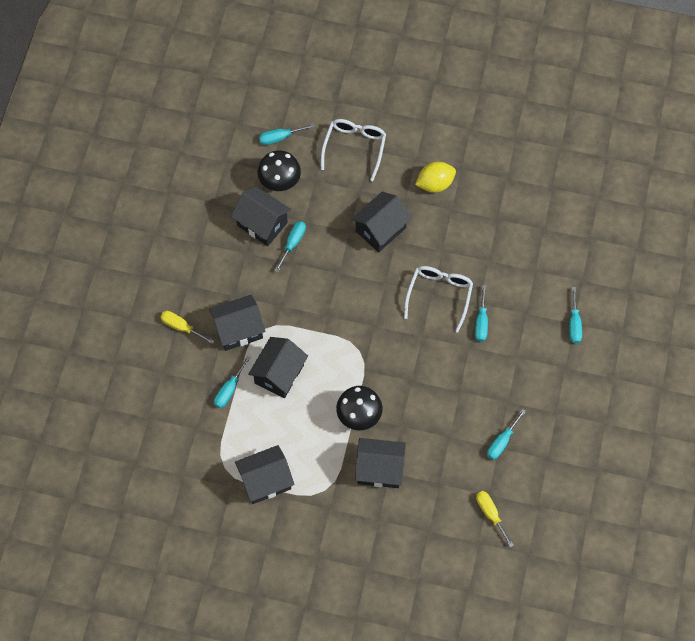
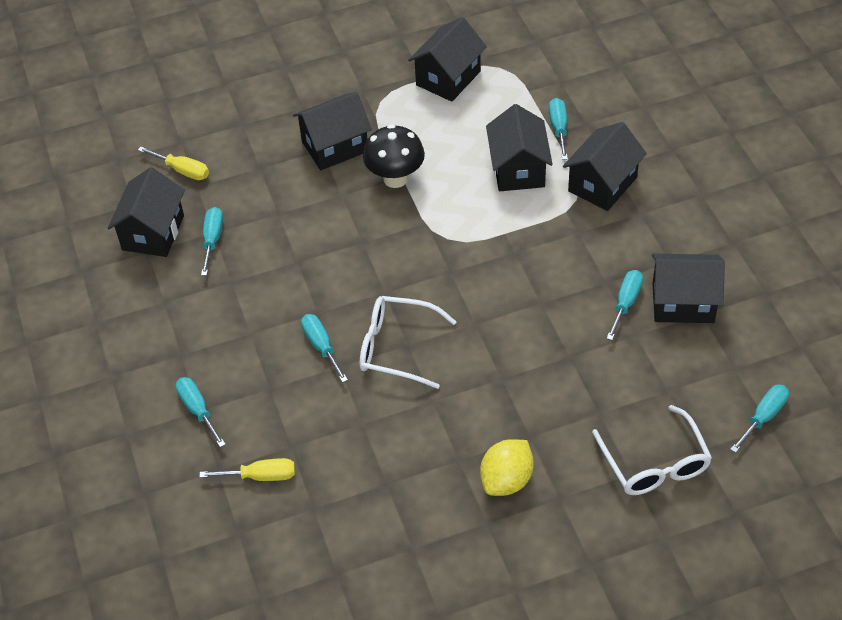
camera: 150 degrees right, 15 degrees down
yellow screwdriver [161,311,214,344] -> yellow screwdriver moved to [199,458,295,481]
black mushroom [257,150,301,191] -> none
turquoise screwdriver [274,221,306,272] -> turquoise screwdriver turned 150 degrees counterclockwise [606,270,643,340]
black house [351,192,412,252] -> black house moved to [108,167,185,257]
white glasses [404,266,473,333] -> white glasses turned 120 degrees clockwise [360,296,457,389]

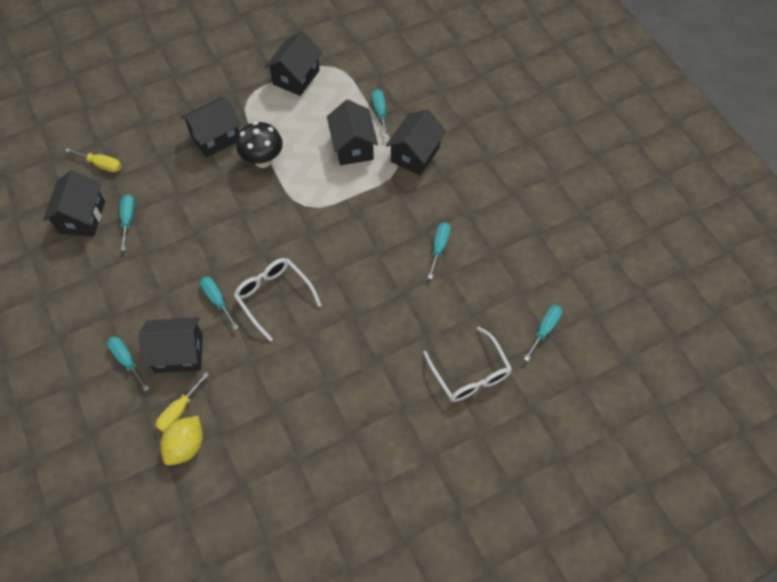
camera: 10 degrees left, 10 degrees up
yellow screwdriver [199,458,295,481] -> yellow screwdriver turned 135 degrees clockwise [156,372,209,432]
white glasses [360,296,457,389] -> white glasses turned 45 degrees clockwise [234,258,322,342]
yellow lemon [480,439,534,496] -> yellow lemon moved to [160,416,203,465]
black house [652,254,725,323] -> black house moved to [138,317,203,373]

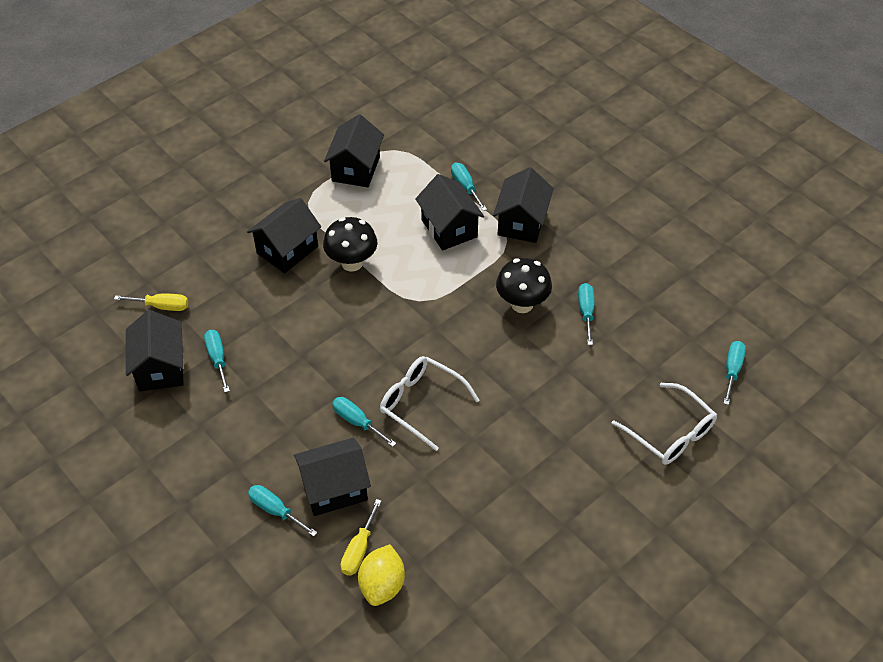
camera: 15 degrees left, 10 degrees down
none -> black mushroom [496,258,552,313]

